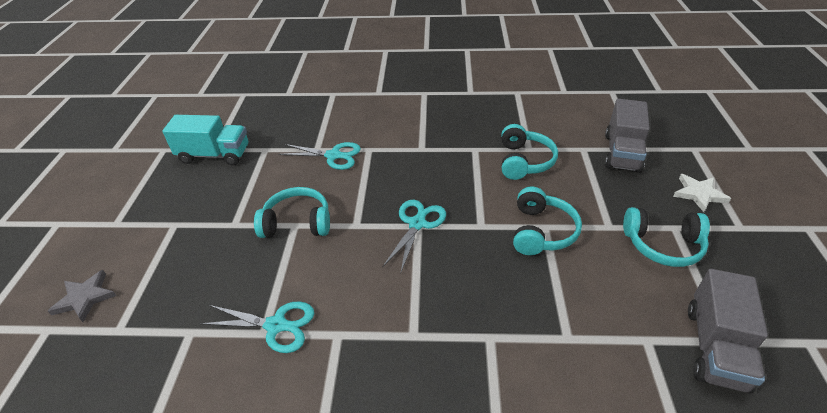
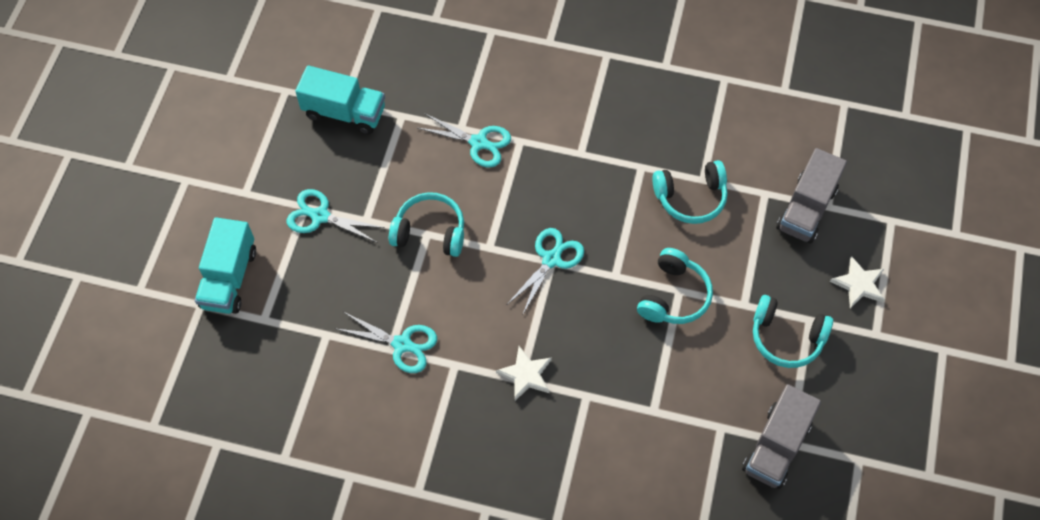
camera: 10 degrees right, 20 degrees up
grey star [48,270,117,322] -> turquoise truck [195,217,256,314]
turquoise headphones [501,124,558,180] -> turquoise headphones turned 60 degrees clockwise [652,160,727,224]
none -> turquoise scissors [286,189,385,243]
none -> white star [496,346,552,401]

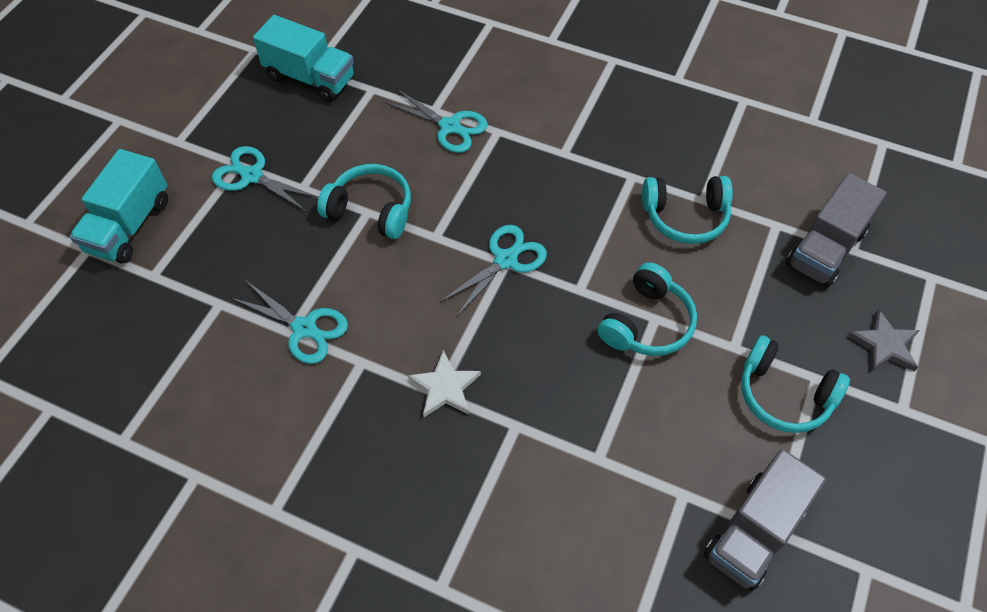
camera: 10 degrees right, 5 degrees down
white star [830,256,885,308] -> grey star [847,309,920,372]

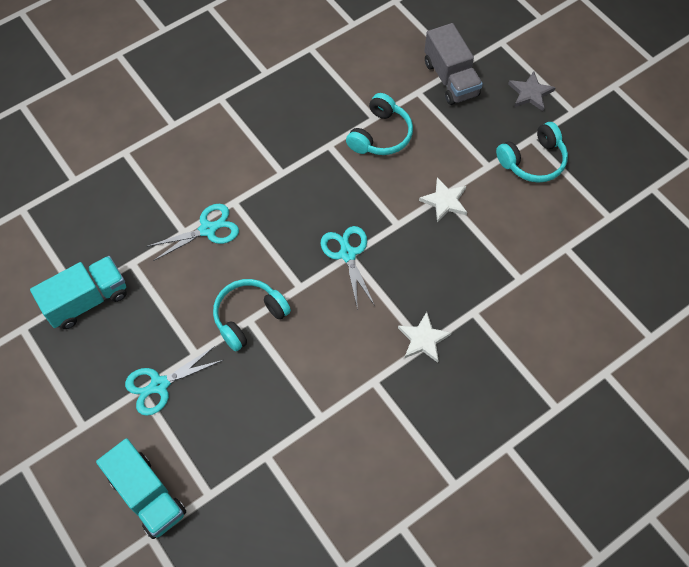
camera: 60 degrees left, 5 degrees up
turquoise scissors [231,280,348,364] -> none
turquoise headphones [598,262,697,356] -> white star [419,177,467,223]
grey truck [704,449,826,591] -> none

